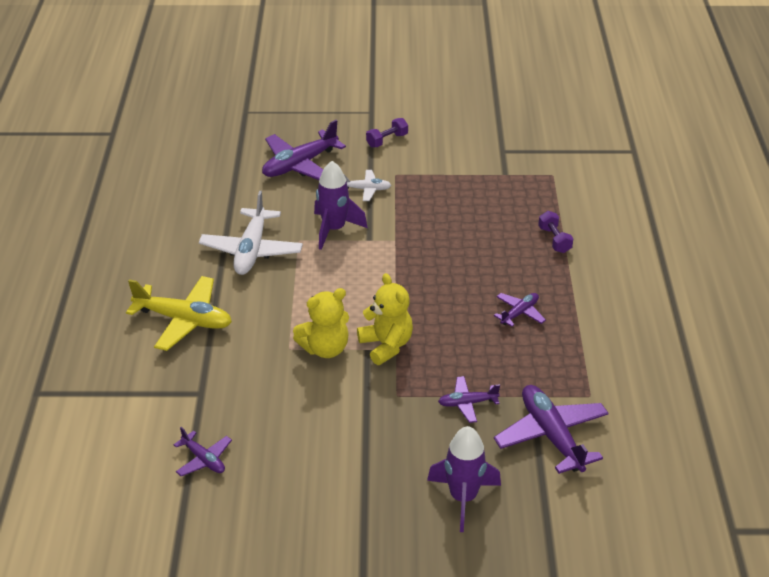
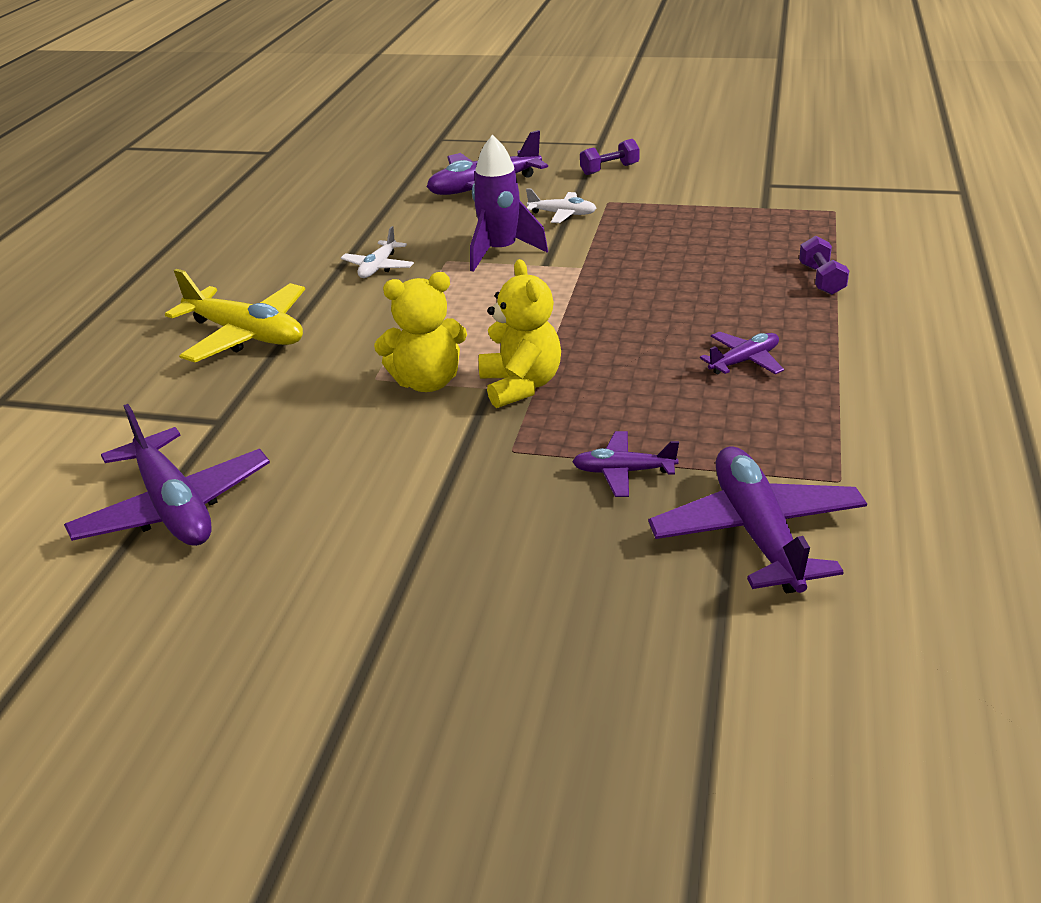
camera: 15 degrees right, 5 degrees down
purple plane [173,427,232,476] -> purple plane [64,404,270,546], size x1.88
white plane [199,191,303,275] -> white plane [341,226,414,278], size x0.53
purple rocket [427,426,501,532] -> none

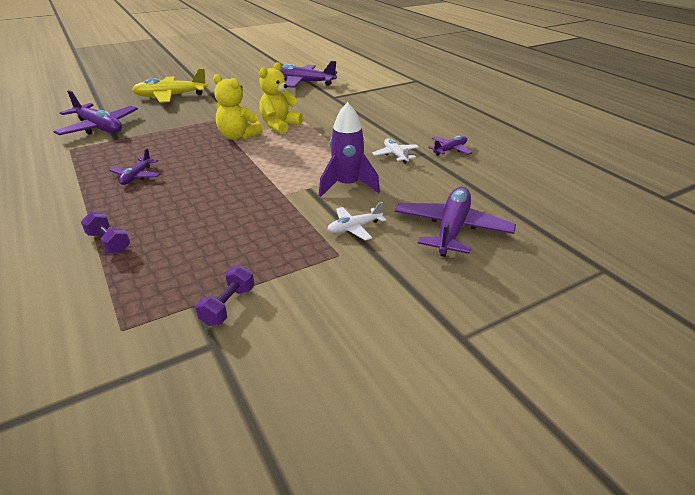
camera: 135 degrees right, 0 degrees up
yellow plane [165,269,305,362] -> yellow plane moved to [132,68,208,103]
purple plane [572,431,679,497] -> purple plane moved to [428,136,473,156]
purple dumbbell [580,139,639,175] -> purple dumbbell moved to [196,265,255,326]

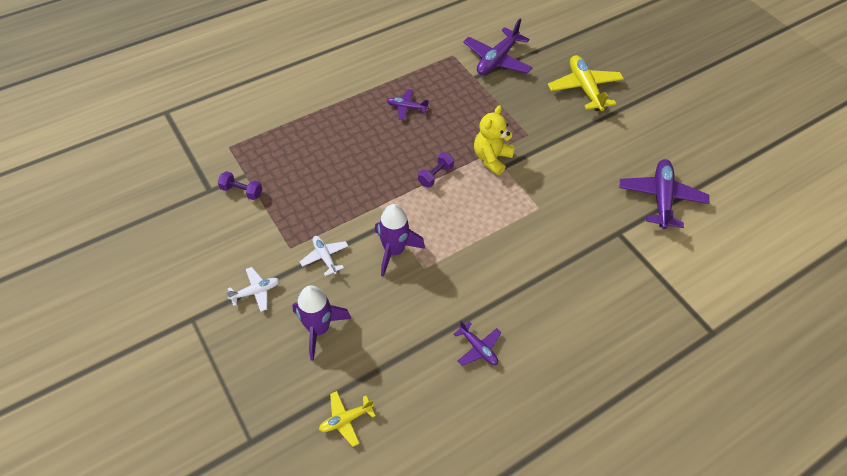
camera: 85 degrees right, 20 degrees up
purple dumbbell [81,212,130,253] -> purple dumbbell moved to [418,152,454,187]
yellow teddy bear [259,62,303,134] -> none
white plane [372,138,419,164] -> white plane moved to [226,267,279,312]
purple plane [395,187,516,257] -> purple rocket [292,285,351,361]
none -> yellow plane [319,391,376,447]

